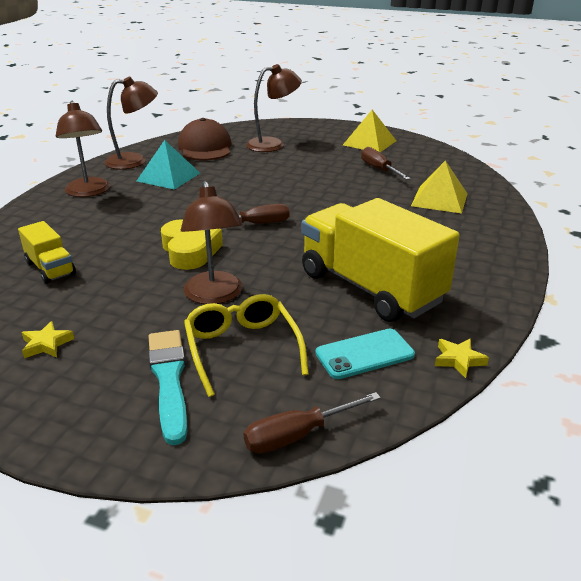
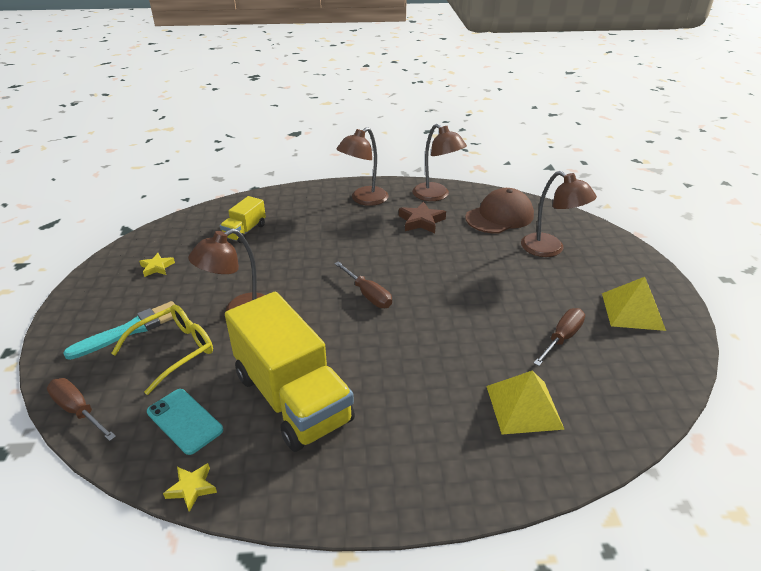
camera: 65 degrees right, 5 degrees up
turquoise pyramid [137,140,200,190] -> brown star [399,201,446,233]
yellow heart [161,219,223,270] -> none
yellow truck [302,198,460,322] -> yellow truck turned 120 degrees clockwise [225,291,355,452]

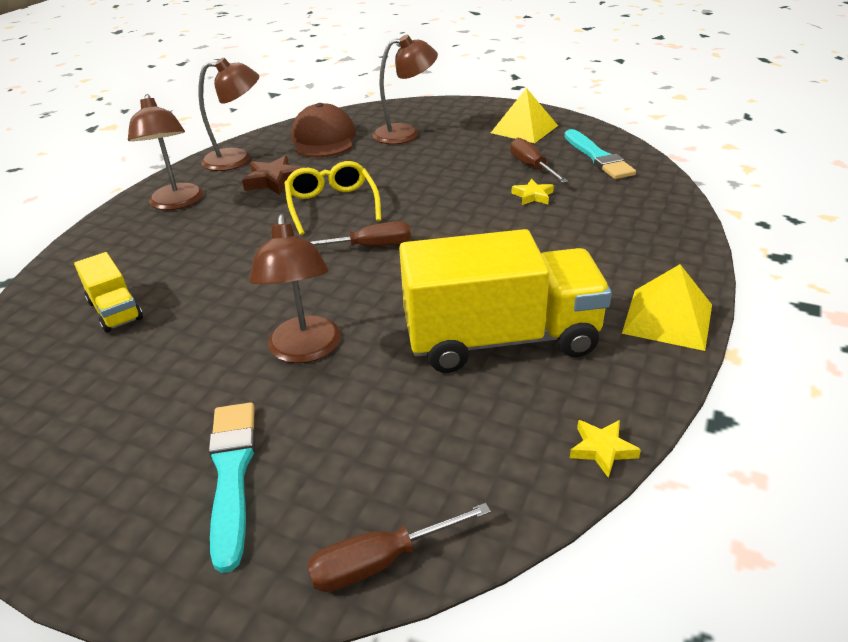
camera: 60 degrees left, 0 degrees up
yellow glasses [111,304,213,395] -> yellow glasses moved to [285,161,381,235]
yellow star [139,253,175,277] -> yellow star moved to [511,179,554,205]
turquoise phone [147,389,223,455] -> none
yellow pyramid [486,371,565,434] -> yellow pyramid moved to [622,264,712,351]
none -> turquoise brush [564,129,636,179]

